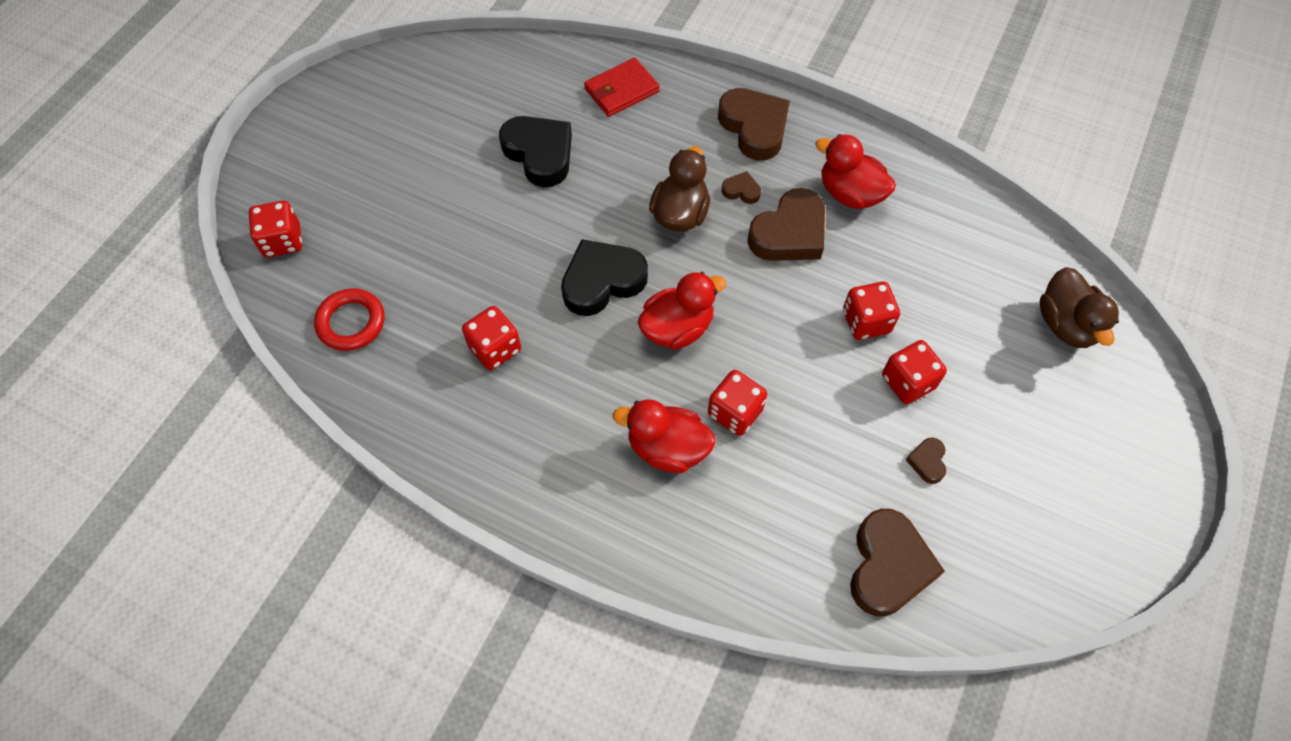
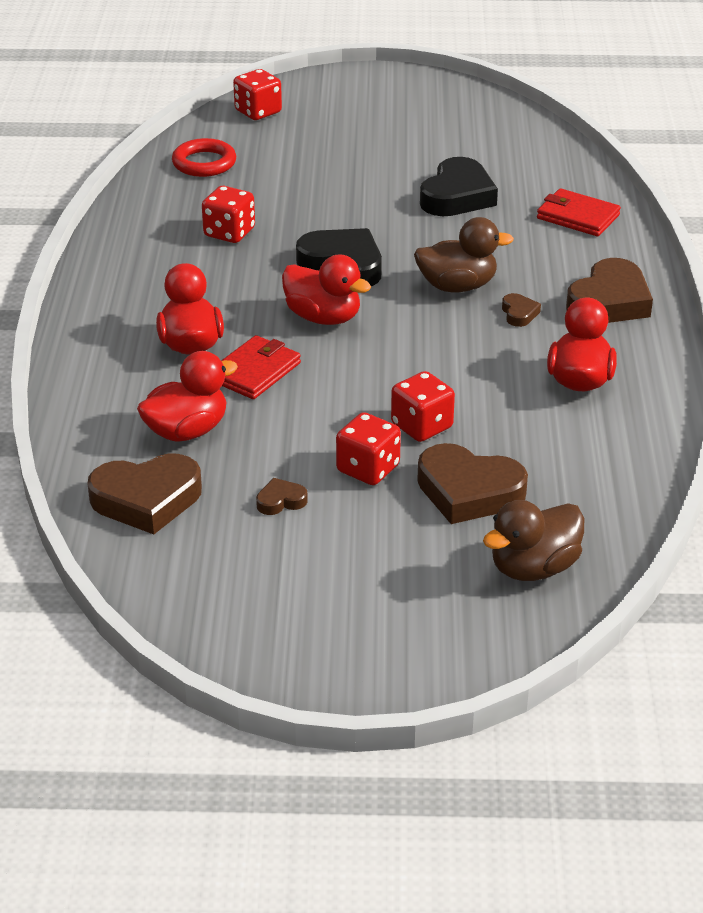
camera: 65 degrees right, 25 degrees down
red dice [708,370,767,436] -> red wallet [221,335,301,399]
brown heart [747,188,825,261] -> brown heart moved to [417,443,528,524]
none -> red duck [137,351,238,442]

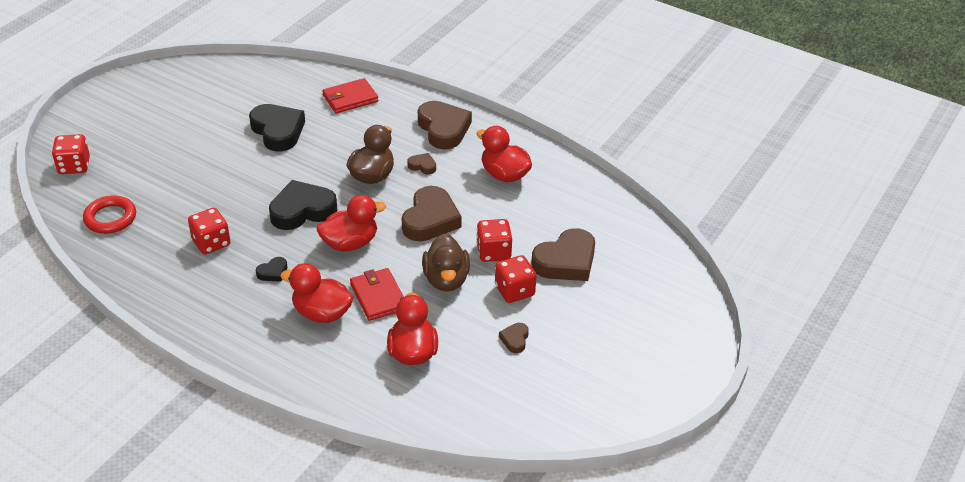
camera: 60 degrees left, 5 degrees up
brown heart [87,454,202,534] -> brown heart moved to [402,186,462,241]
brown duck [483,500,584,581] -> brown duck moved to [422,233,470,292]
none -> black heart [256,257,287,282]

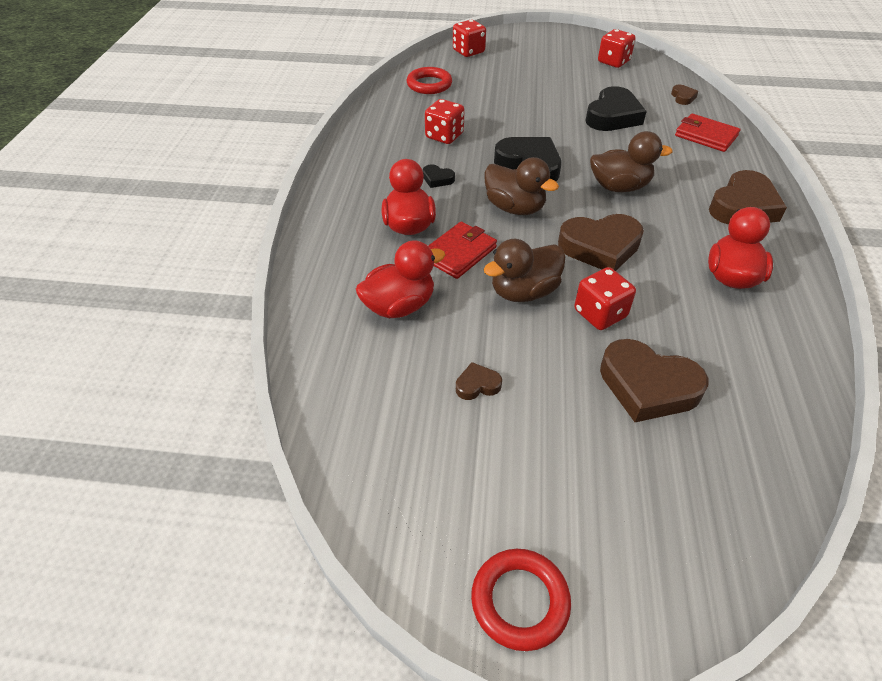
camera: 65 degrees right, 5 degrees up
red duck [317,195,386,251] -> brown duck [484,157,559,215]
brown heart [407,153,436,175] -> brown heart moved to [671,85,698,105]
red dice [495,255,536,303] -> red dice moved to [598,29,636,68]
none -> red ring [471,549,571,651]

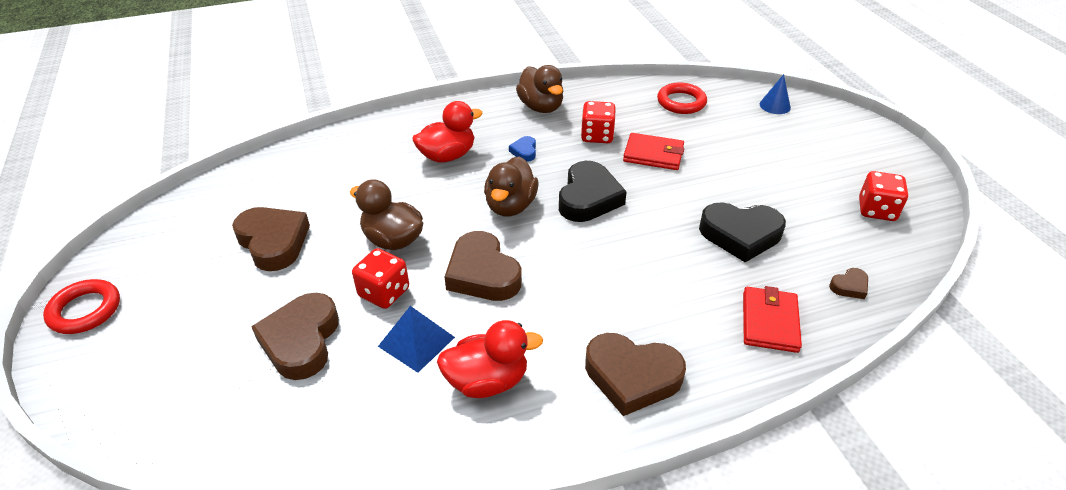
camera: 65 degrees right, 5 degrees down
red duck [356,240,445,318] -> none
black heart [423,164,455,188] -> blue heart [509,136,536,162]
red wallet [428,222,497,279] -> red wallet moved to [623,133,684,170]
red dice [453,20,486,57] -> blue cone [760,74,791,114]
brown heart [456,362,502,400] -> brown heart [232,207,310,271], size x2.17
brown duck [590,131,673,192] -> brown duck moved to [516,65,563,113]
none -> blue pyramid [378,306,455,373]

